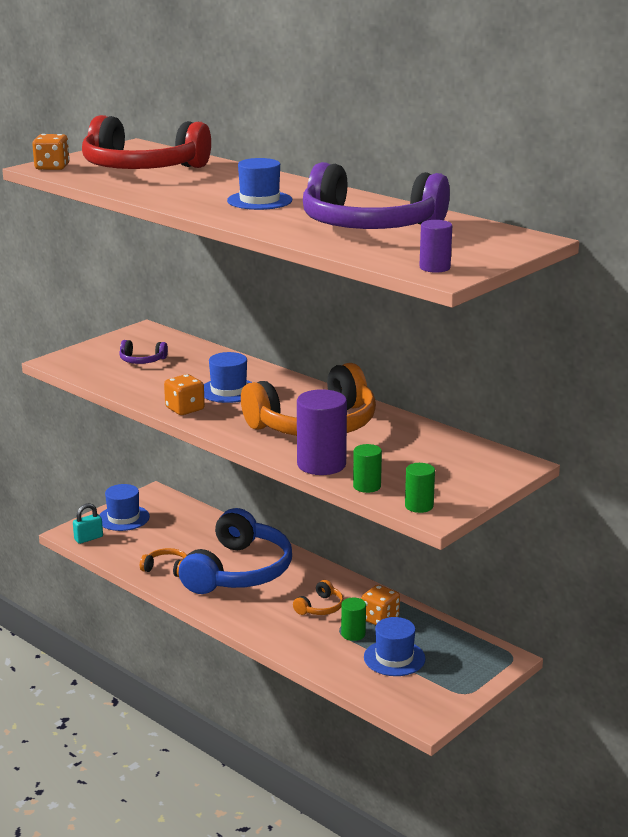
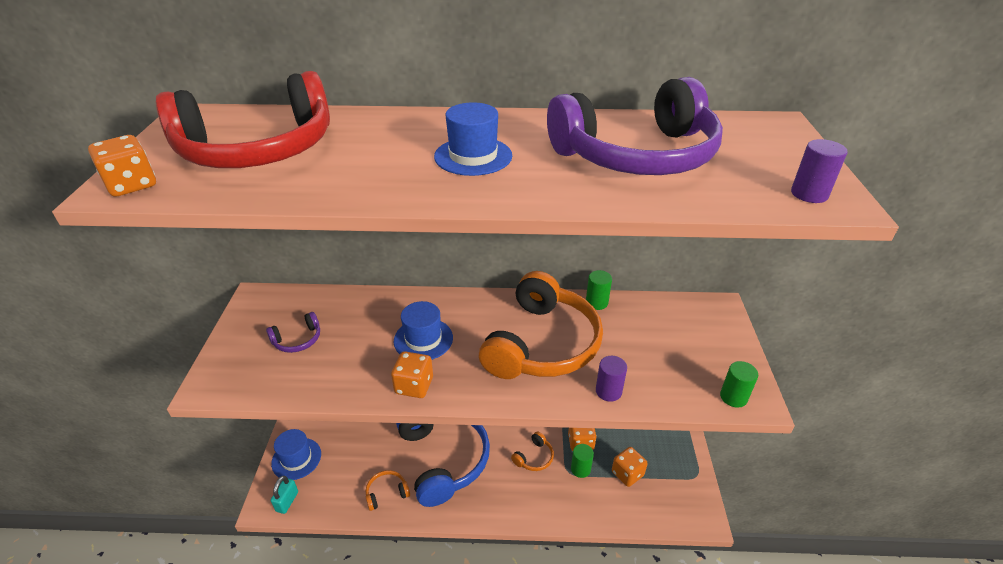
camera: 40 degrees left, 15 degrees up
orange headphones [293,580,344,615] -> orange headphones turned 45 degrees clockwise [511,431,554,471]
purple cylinder [297,389,347,475] -> purple cylinder [596,356,627,402], size x0.55
green cylinder [353,444,382,493] -> green cylinder moved to [586,270,612,310]
blue hat [364,617,425,676] -> orange dice [612,447,648,487]

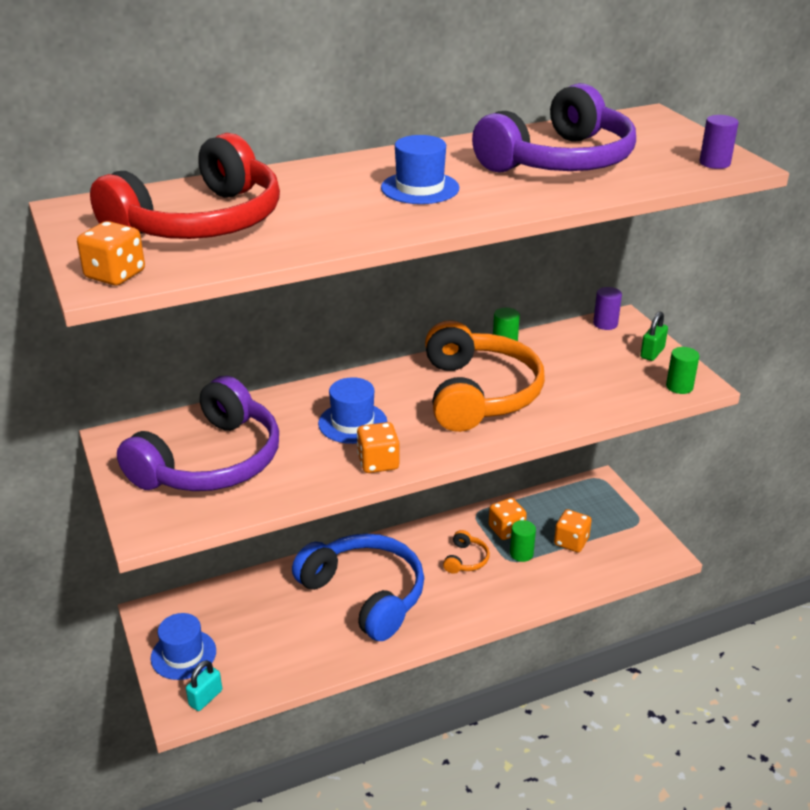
camera: 25 degrees left, 5 degrees down
purple headphones [266,312,320,353] -> purple headphones [117,376,279,491], size x2.44
turquoise padlock [271,476,298,514] -> turquoise padlock turned 45 degrees clockwise [186,660,222,711]
orange headphones [366,470,410,511] -> none
purple cylinder [596,356,627,402] -> purple cylinder moved to [593,287,622,330]
none -> green padlock [640,312,668,361]

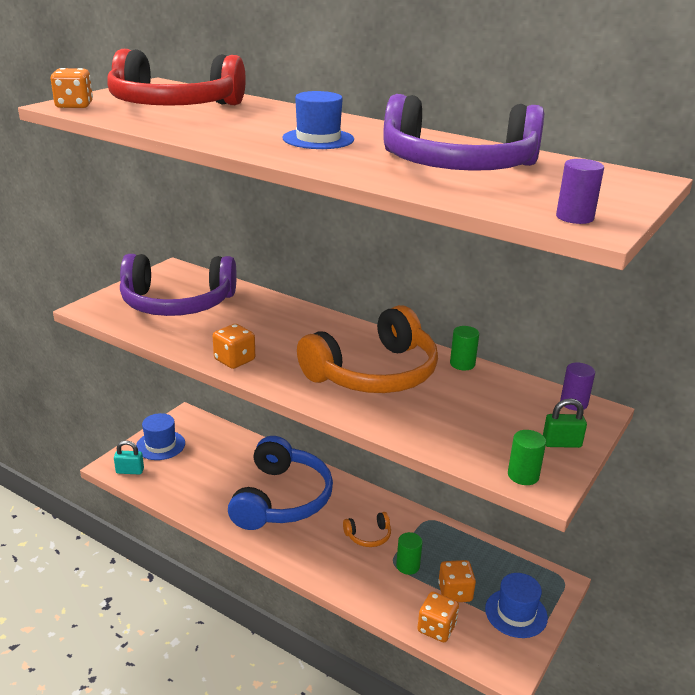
camera: 55 degrees right, 5 degrees down
blue hat [318,377,387,444] -> blue hat moved to [485,573,548,638]
orange dice [489,498,527,540] -> orange dice moved to [417,592,459,642]

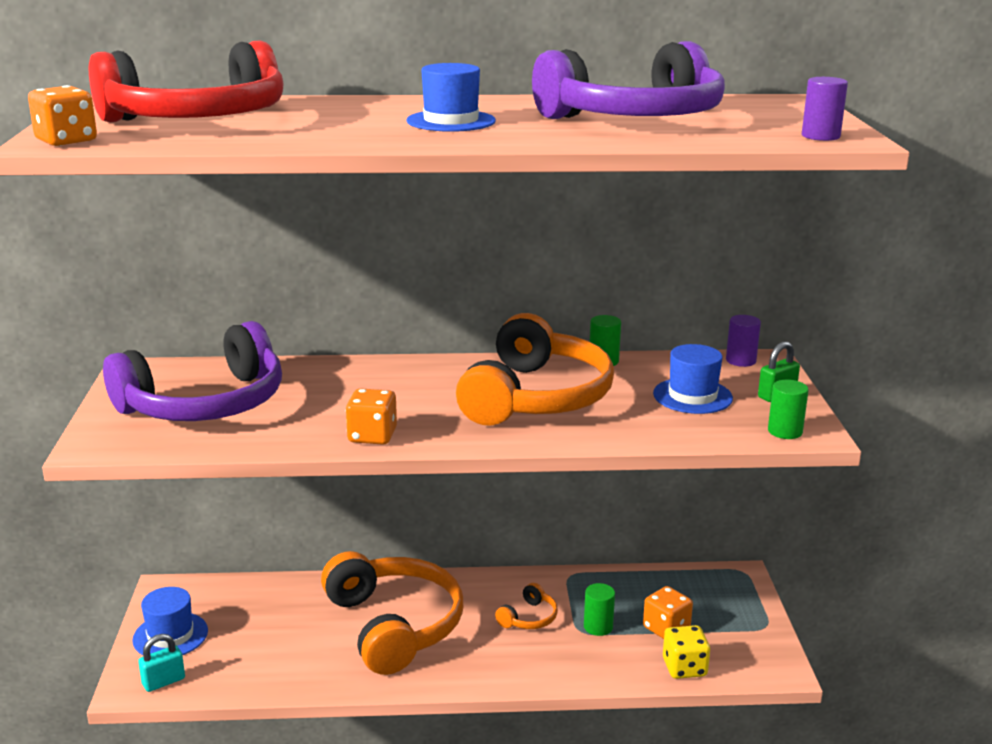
camera: 35 degrees left, 5 degrees down
blue headphones [228,436,333,530] -> orange headphones [321,551,463,675]
orange dice [417,592,459,642] -> yellow dice [663,625,710,679]
blue hat [485,573,548,638] -> blue hat moved to [653,344,733,414]

